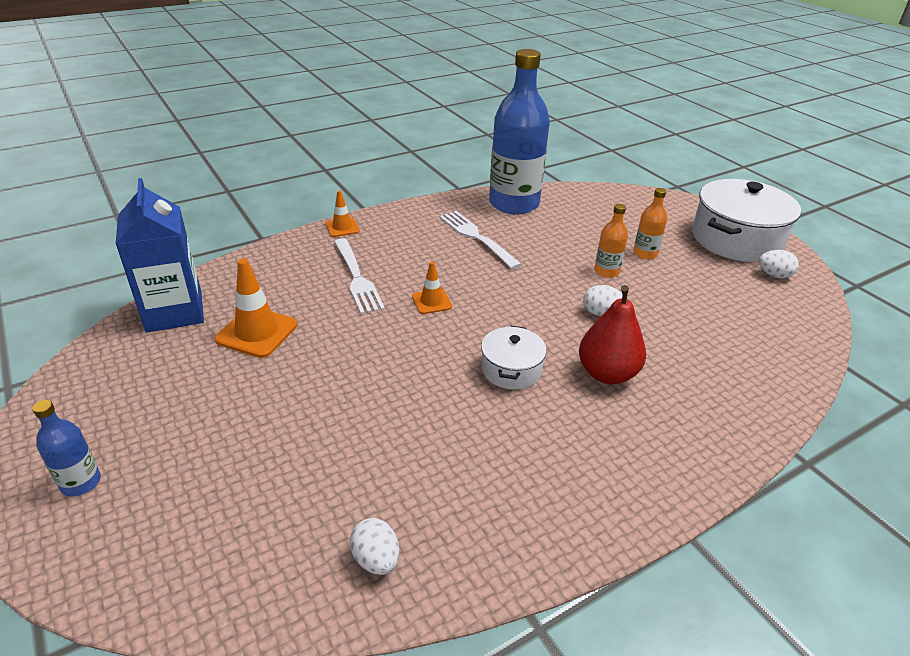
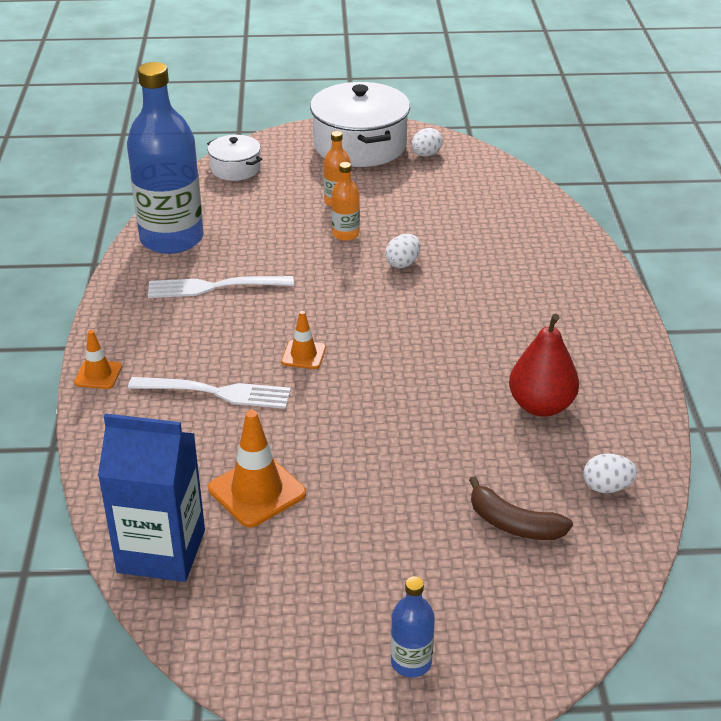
camera: 60 degrees left, 0 degrees up
white pot [481,326,547,390] -> white pot moved to [207,135,262,181]
red pear [579,285,646,384] -> red pear moved to [509,314,579,417]
none -> brown banana [469,476,573,540]

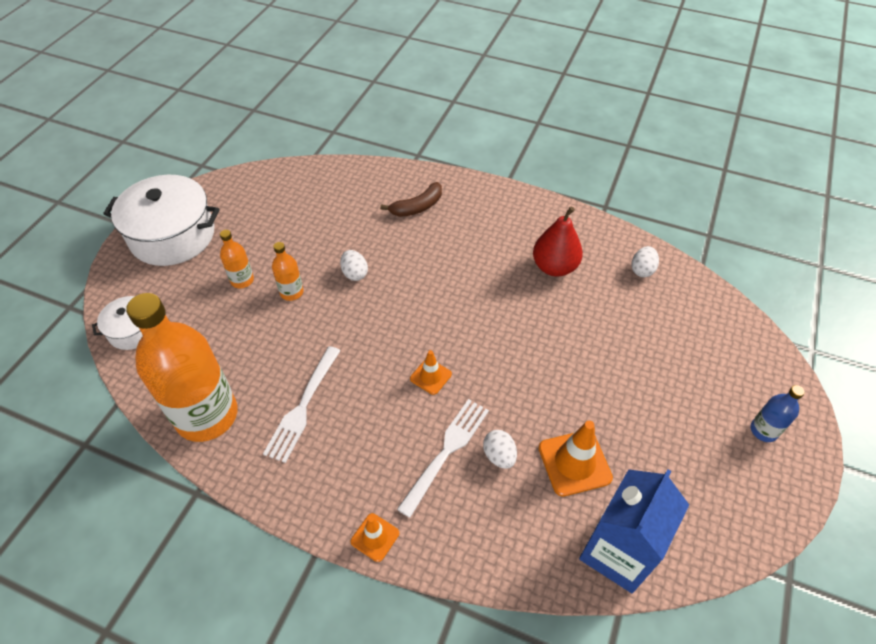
camera: 65 degrees left, 15 degrees up
blue bottle [127,62,204,254] -> orange bottle [126,293,237,442]
white egg [411,128,443,157] -> white egg moved to [483,430,517,469]
brown banana [469,476,573,540] -> brown banana moved to [380,182,442,217]

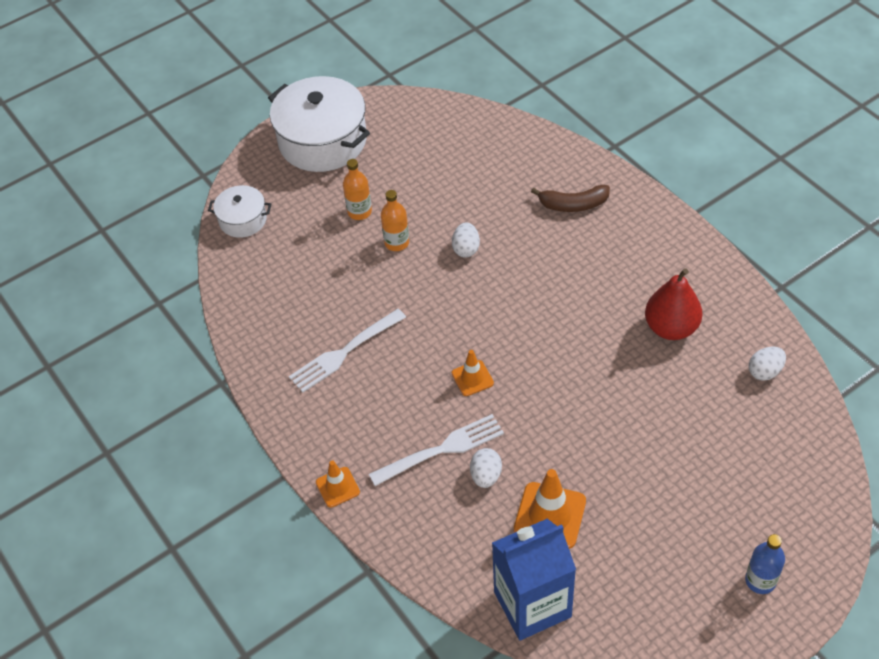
camera: 35 degrees right, 0 degrees up
orange bottle [126,293,237,442] -> none

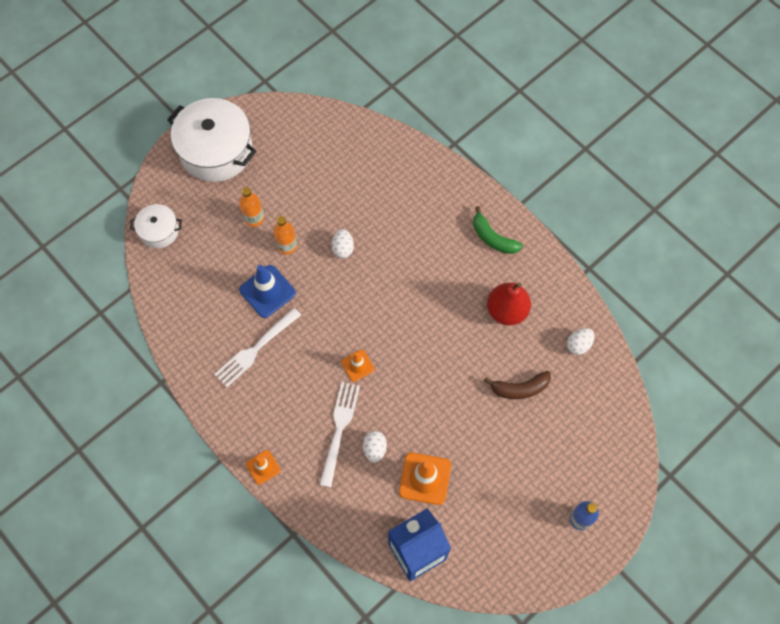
camera: 10 degrees left, 15 degrees up
white fork [369,414,504,486] -> white fork turned 45 degrees counterclockwise [319,382,360,487]
brown banana [531,185,610,212] -> brown banana moved to [484,371,551,399]
none -> blue traffic cone [239,265,296,318]
none -> green banana [473,206,523,254]

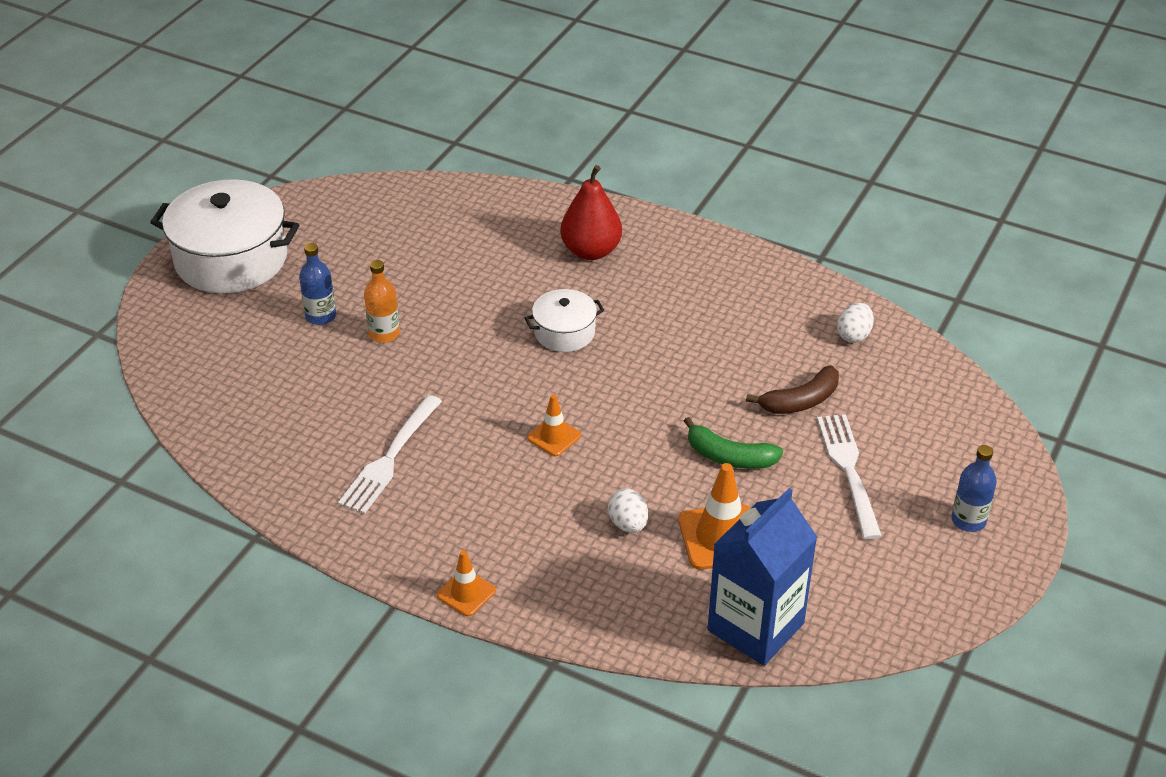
camera: 20 degrees left, 25 degrees down
white pot [130,204,182,248] -> white pot moved to [525,289,604,352]
orange bottle [239,187,264,227] -> blue bottle [299,243,336,325]
blue traffic cone [239,265,296,318] -> none
white fork [319,382,360,487] -> white fork moved to [817,414,882,540]
white egg [332,229,354,258] -> none
green banana [473,206,523,254] -> green banana moved to [684,417,783,469]
red pear [487,282,531,325] -> red pear moved to [560,165,622,260]

